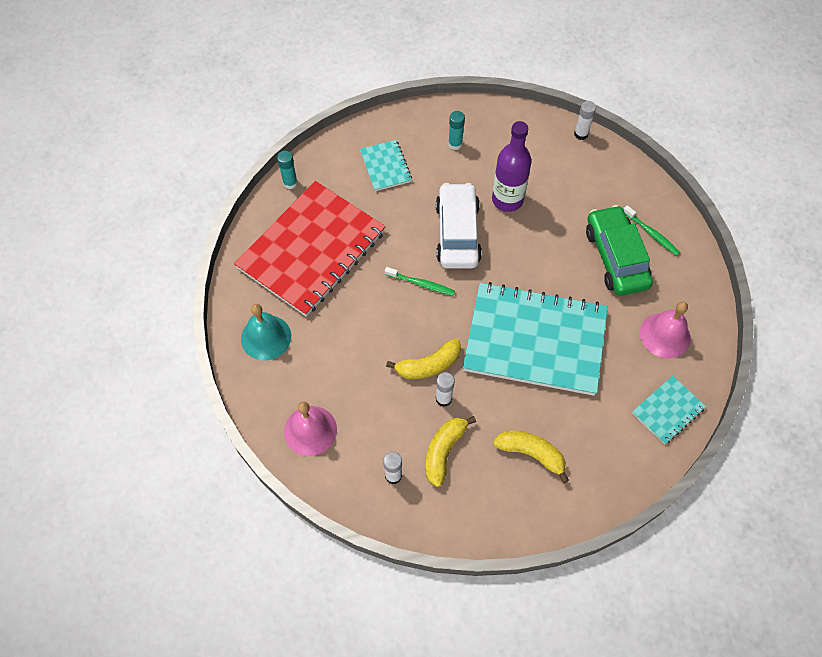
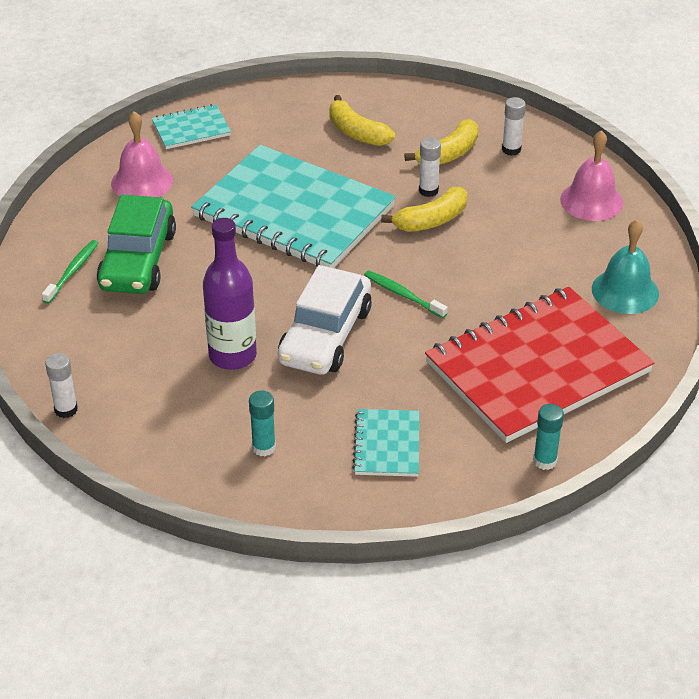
camera: 160 degrees left, 20 degrees down
yellow banana [386,339,461,379] -> yellow banana turned 150 degrees clockwise [381,187,467,232]
green toothbrush [624,205,680,256] -> green toothbrush turned 45 degrees clockwise [42,240,98,304]

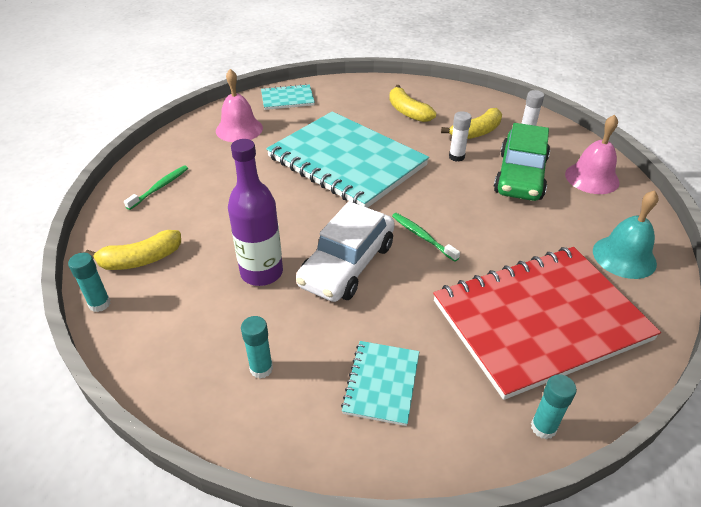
camera: 10 degrees right, 0 degrees up
white glue stick [45,353,78,418] -> turquoise glue stick [68,253,110,312]
green car [97,195,176,294] -> green car moved to [494,123,550,201]
yellow banana [381,187,467,232] -> yellow banana moved to [85,230,181,270]

